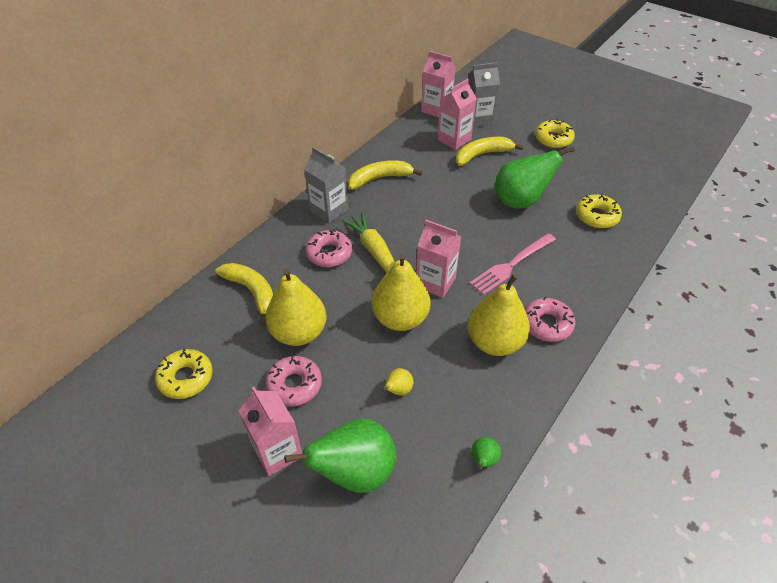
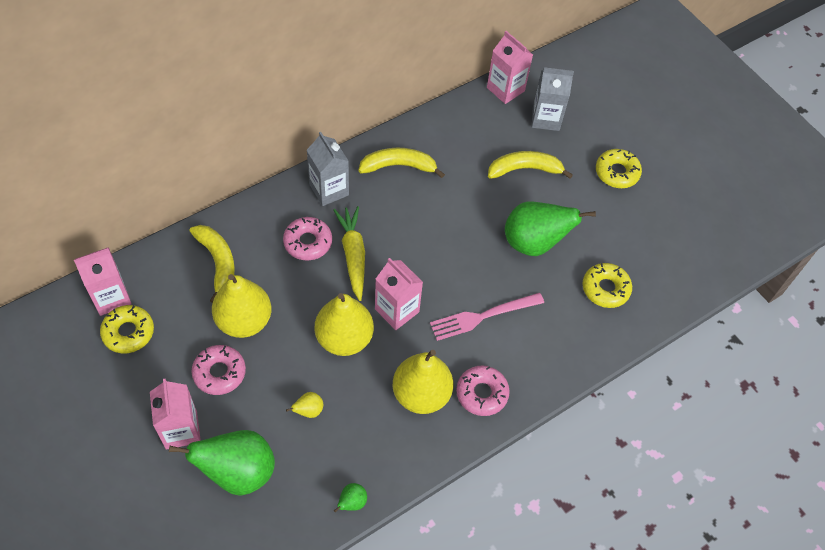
camera: 15 degrees right, 10 degrees up
pink carton [437,79,477,150] -> pink carton moved to [74,247,132,316]

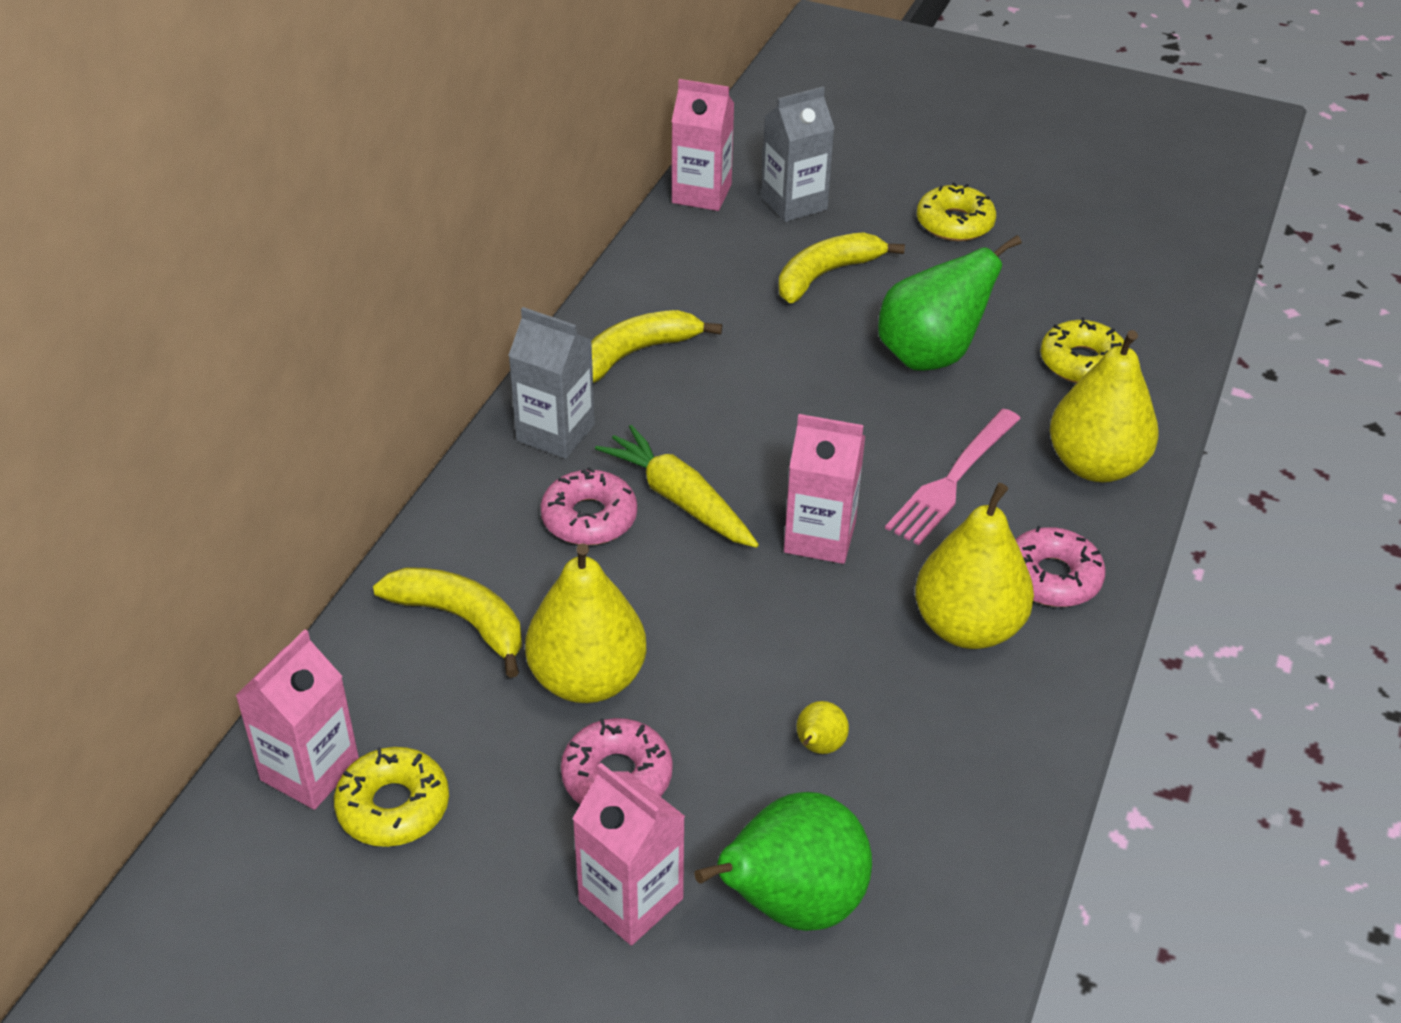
camera: 30 degrees left, 15 degrees down
yellow pear [315,293,374,356] -> yellow pear moved to [1050,330,1159,482]
green pear [334,483,367,512] -> none

